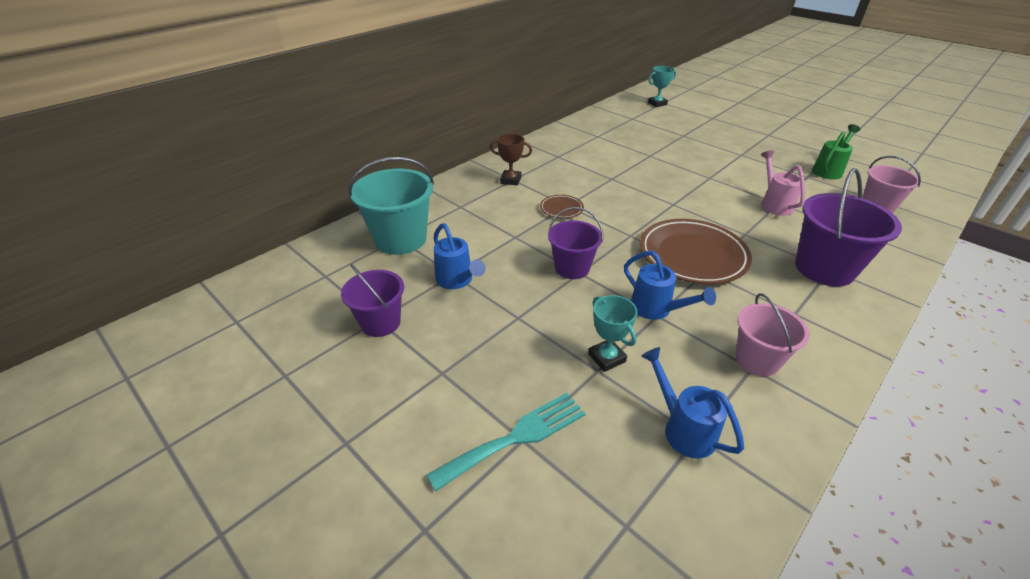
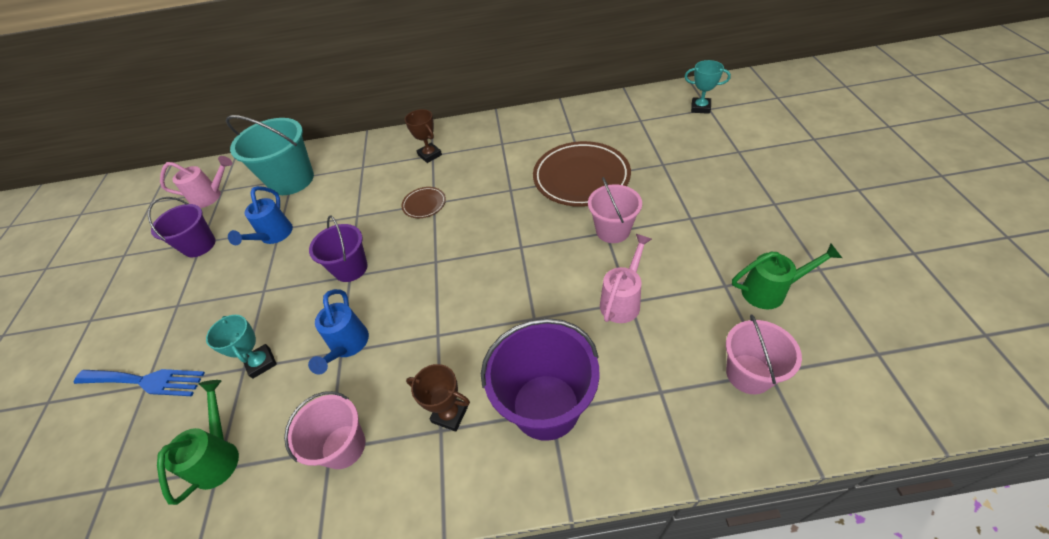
camera: 45 degrees right, 10 degrees up
turquoise fork [427,393,586,491] -> blue fork [74,369,205,396]
turquoise trophy [588,295,637,372] -> turquoise trophy turned 45 degrees counterclockwise [206,315,277,379]
brown plate [640,219,752,284] -> brown plate moved to [533,141,631,207]
blue watering can [641,347,744,459] -> green watering can [157,380,239,505]
none -> pink watering can [160,156,232,208]
none -> brown trophy [406,364,470,432]
none -> pink bucket [588,177,642,243]

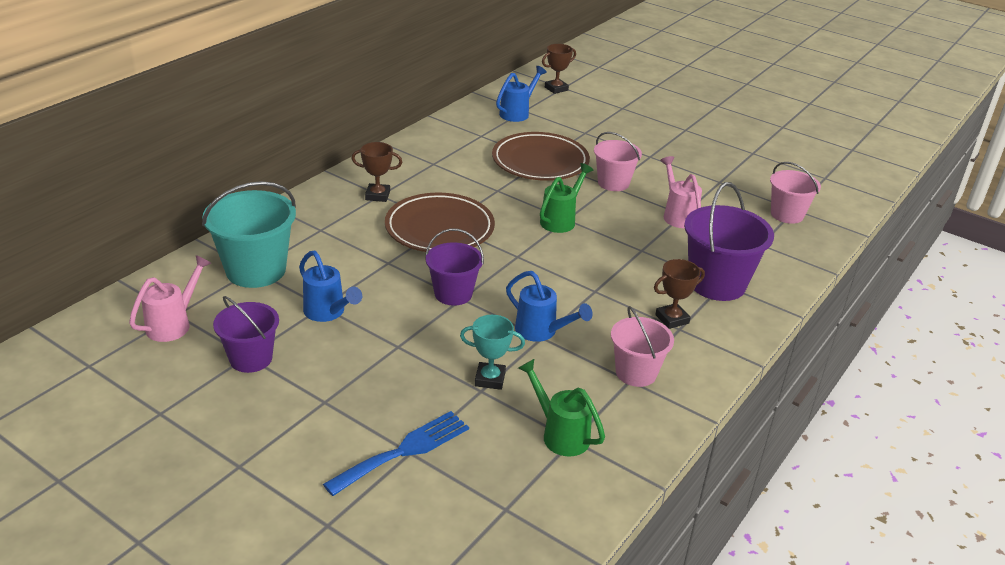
camera: 55 degrees left, 15 degrees down
brown plate [401,187,446,218] -> brown plate [385,193,495,252], size x2.17
turquoise trophy [684,60,731,114] -> brown trophy [542,44,576,94]
green watering can [732,244,842,309] -> green watering can moved to [540,163,593,233]
none -> blue watering can [496,66,547,122]

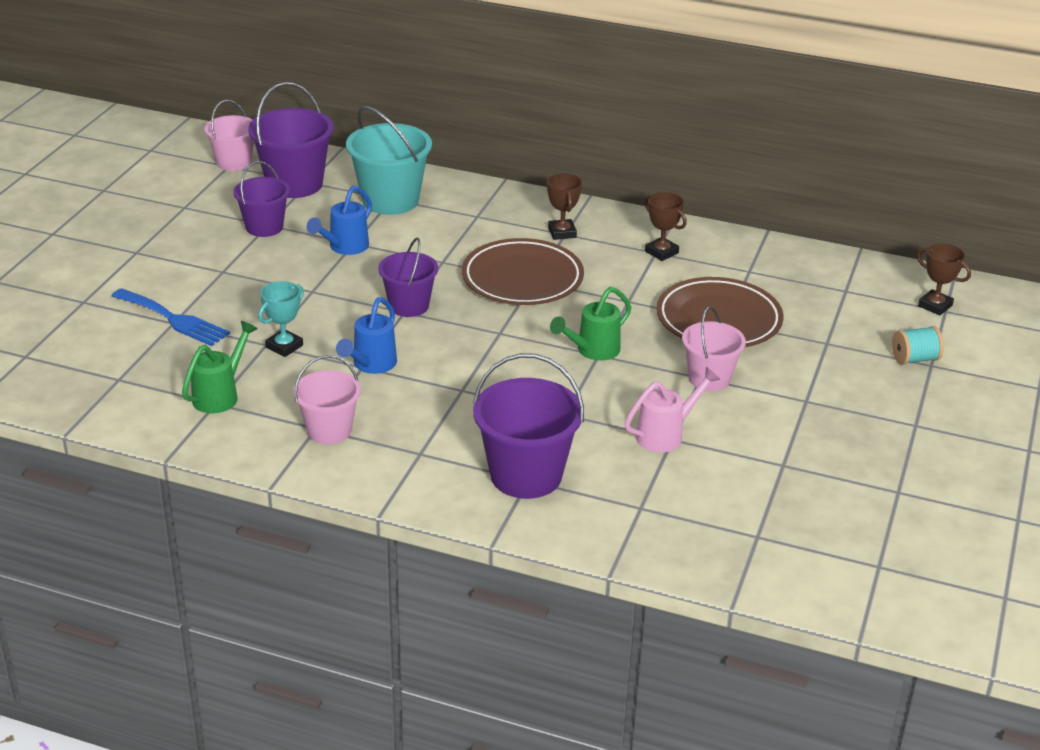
camera: 75 degrees right, 0 degrees up
pink watering can [129,255,211,342] -> purple bucket [248,82,334,198]
turquoise trophy [460,315,525,390] -> turquoise trophy turned 45 degrees clockwise [258,281,304,357]
blue watering can [496,66,547,122] -> none
green watering can [540,163,593,233] -> green watering can turned 120 degrees clockwise [550,287,631,361]
brown trophy [654,259,705,329] -> brown trophy moved to [644,192,687,261]
pink bucket [770,162,821,224] -> pink bucket moved to [204,100,254,171]
none -> turquoise spool [892,326,944,365]

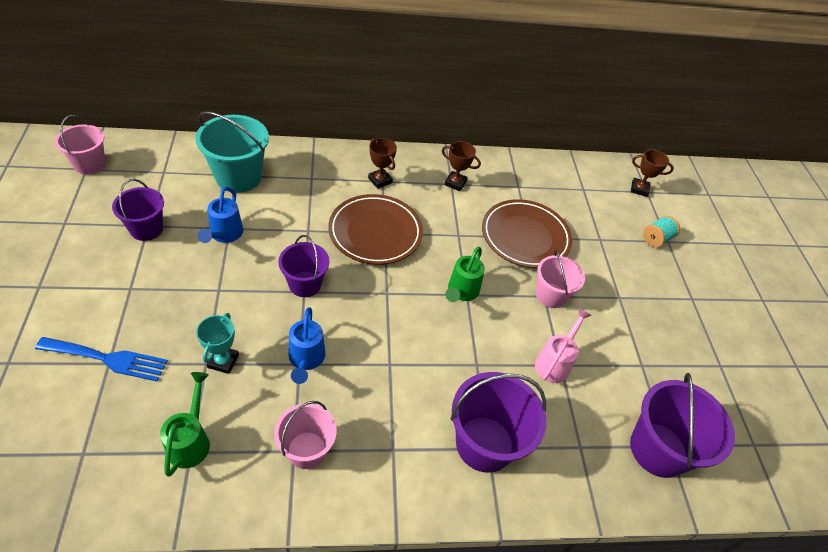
camera: 30 degrees left, 15 degrees up
purple bucket [248,82,334,198] -> purple bucket moved to [630,373,735,478]

